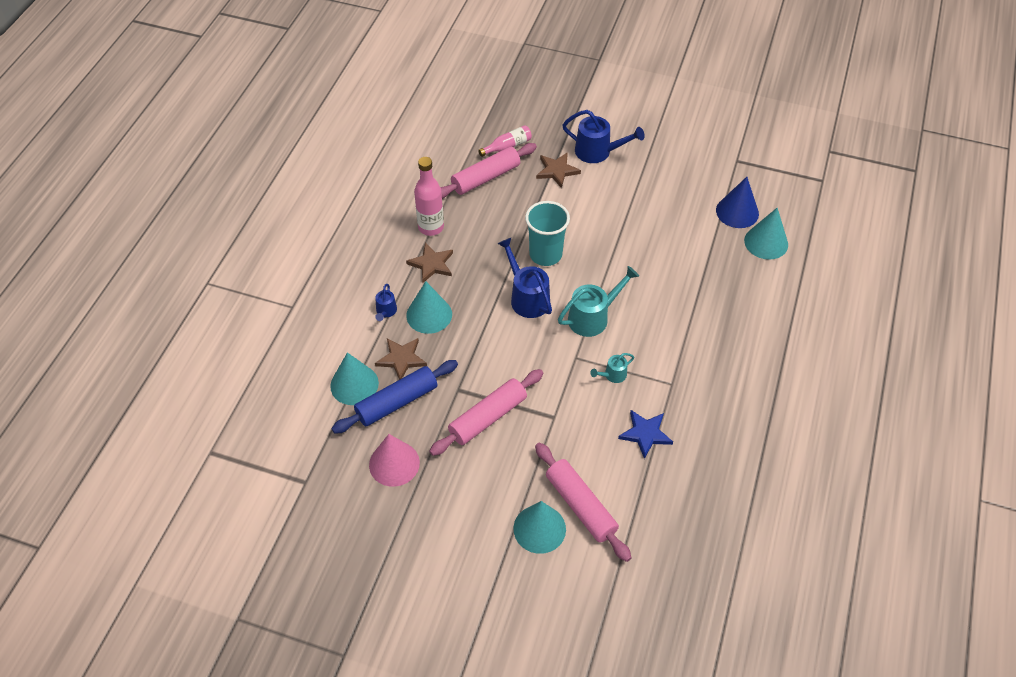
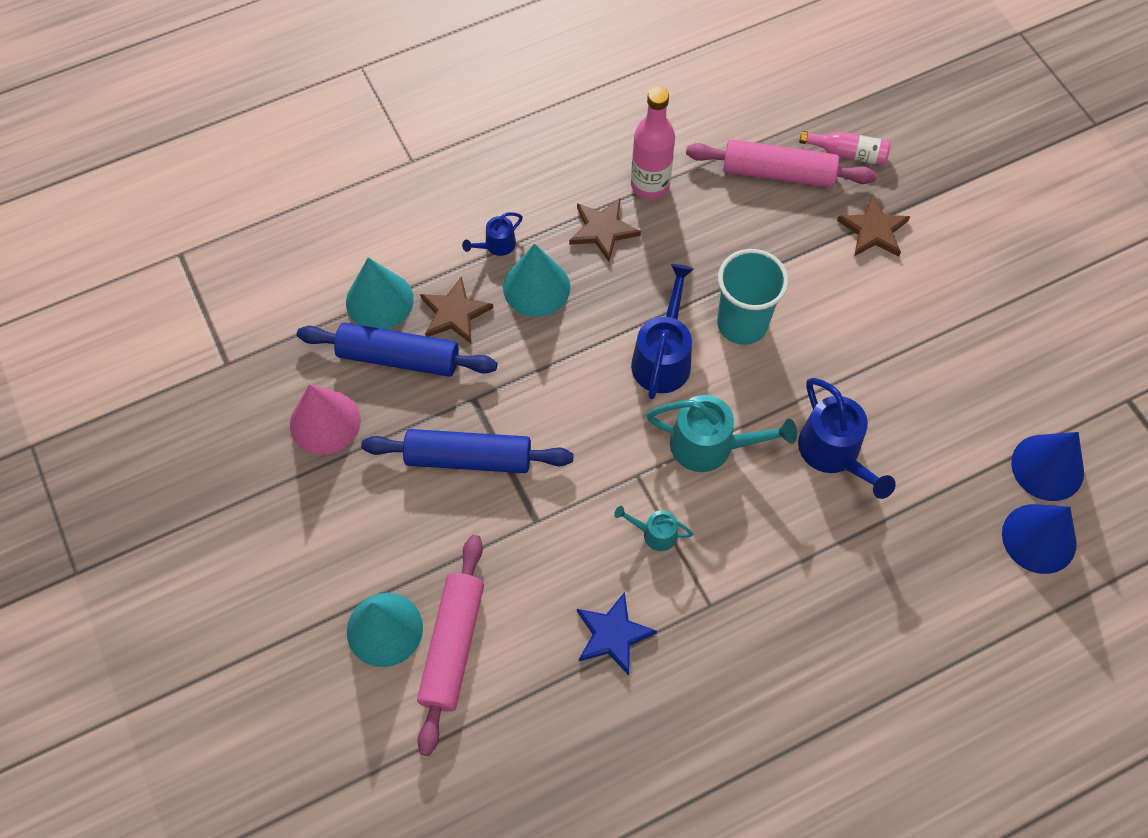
camera: 45 degrees right, 10 degrees up
pink rolling pin [429,369,544,456] -> blue rolling pin [361,429,574,473]
blue watering can [562,110,645,163] -> blue watering can moved to [798,378,896,499]
turquoise cone [744,208,788,260] -> blue cone [1002,504,1077,574]

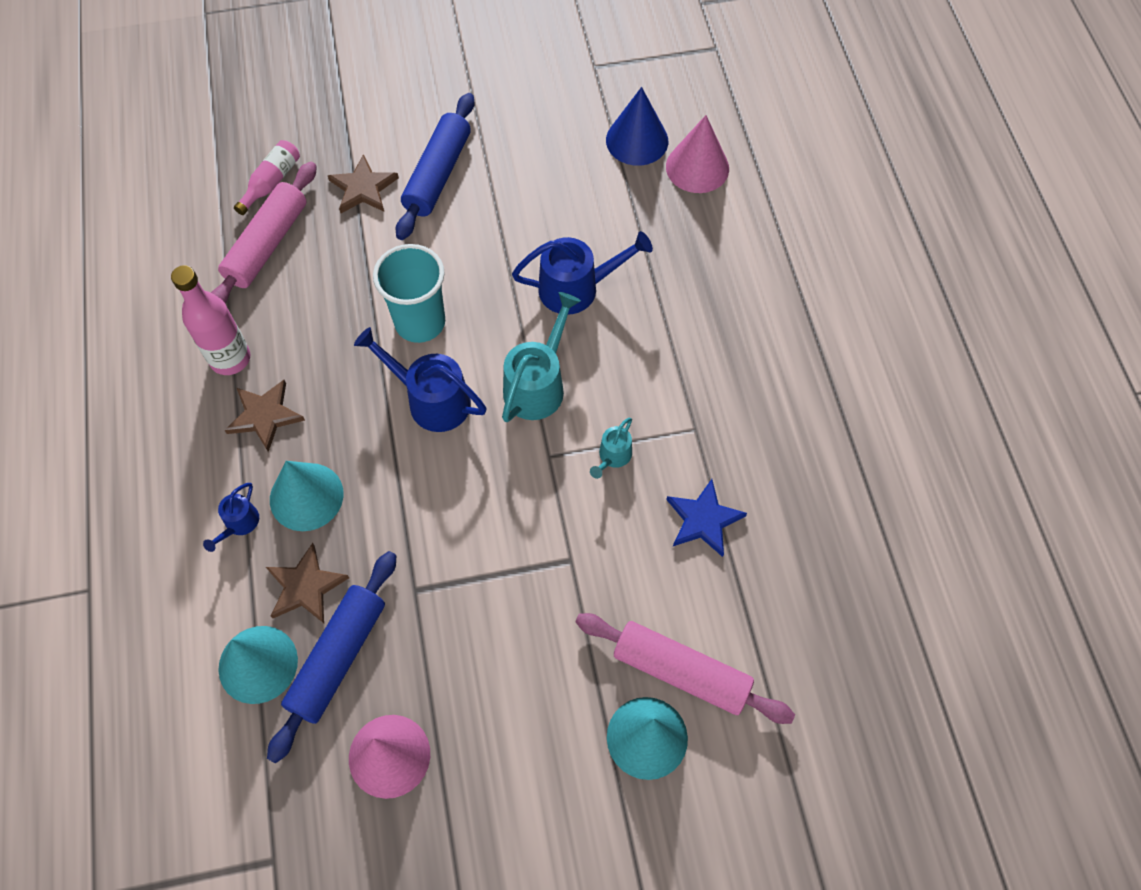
camera: 75 degrees left, 0 degrees up
blue rolling pin [361,429,574,473] -> blue rolling pin moved to [396,93,475,240]
blue watering can [462,212,523,256] -> blue watering can turned 45 degrees clockwise [203,483,259,552]
blue cone [1002,504,1077,574] -> pink cone [666,115,729,193]

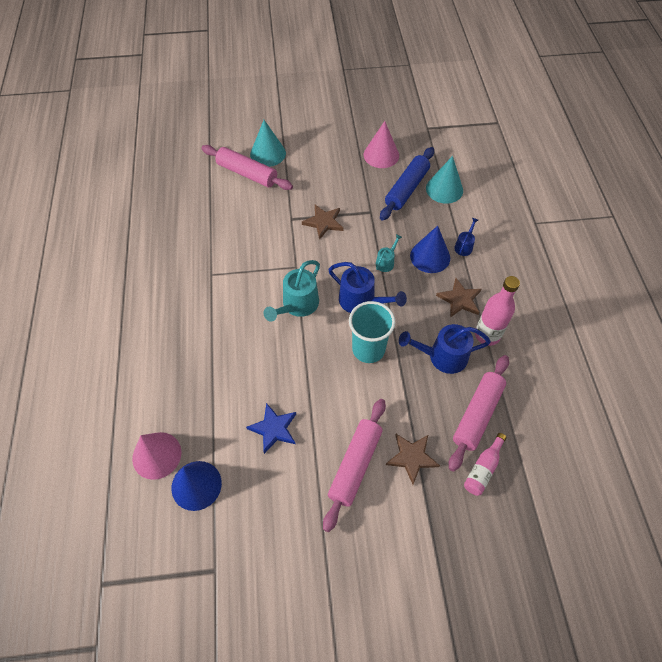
camera: 175 degrees left, 5 degrees down
brown star [266,543,349,623] -> brown star moved to [302,205,343,240]
turquoise cone [270,461,344,531] -> blue cone [410,226,450,273]
blue rolling pin [396,93,475,240] -> pink rolling pin [323,399,386,532]
blue watering can [512,231,653,314] -> blue watering can moved to [399,324,491,374]
turquoise watering can [590,417,632,479] -> turquoise watering can moved to [376,234,402,272]
blue star [666,479,747,557] -> blue star moved to [246,403,296,454]

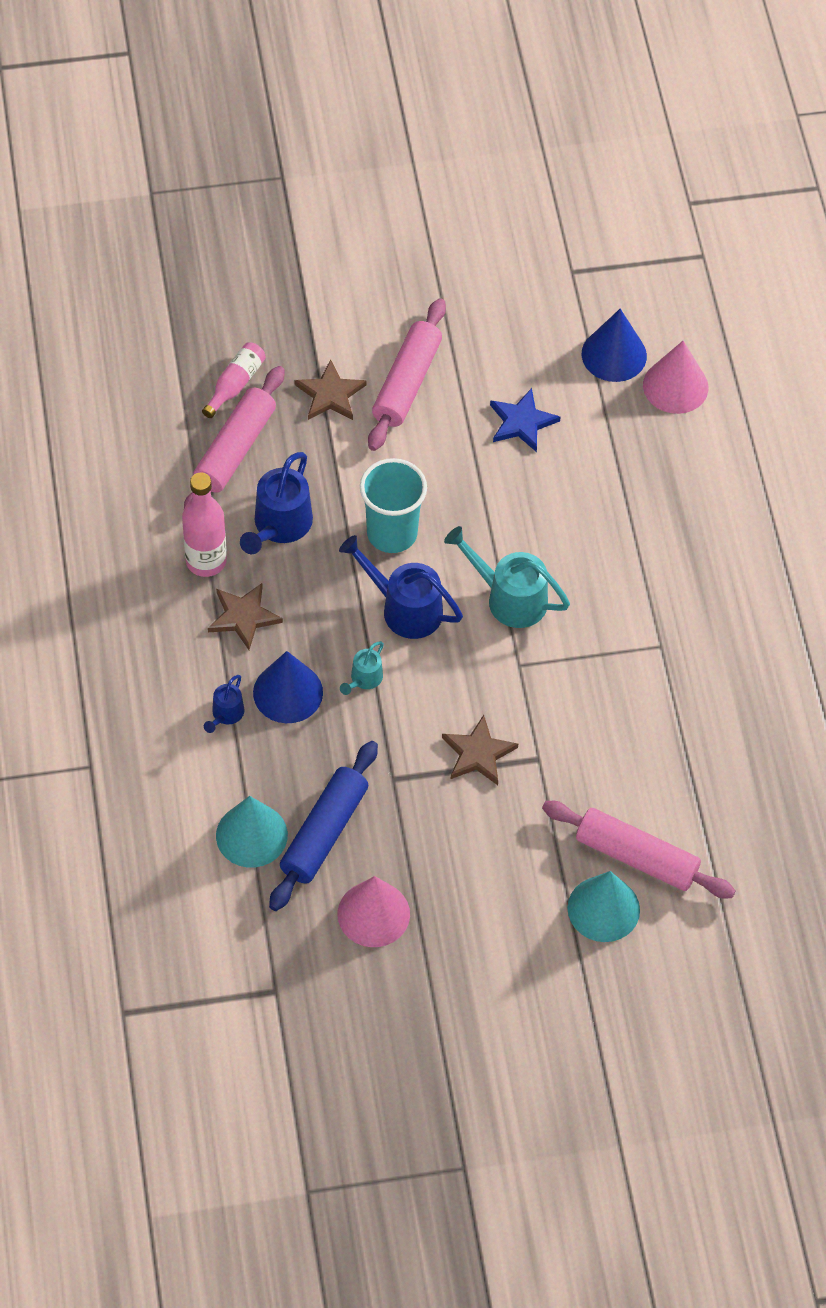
camera: 175 degrees right, 0 degrees up
turquoise watering can [264,260,320,322] -> turquoise watering can turned 90 degrees counterclockwise [444,526,570,628]
blue watering can [399,324,491,374] -> blue watering can turned 120 degrees clockwise [240,452,313,554]

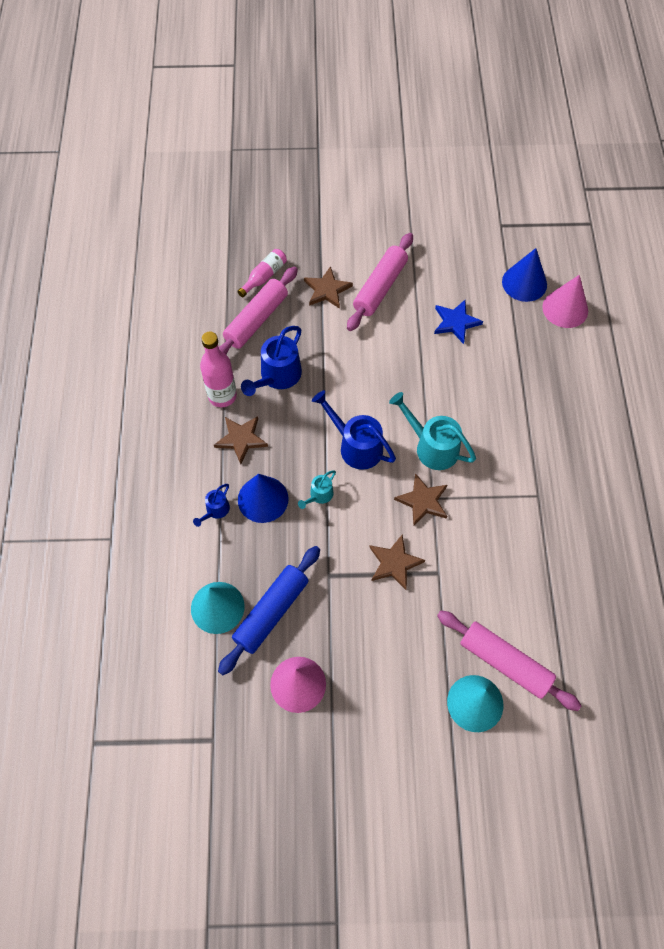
camera: 10 degrees right, 5 degrees up
turquoise cup [360,458,427,553] -> none
none -> brown star [394,473,447,526]

